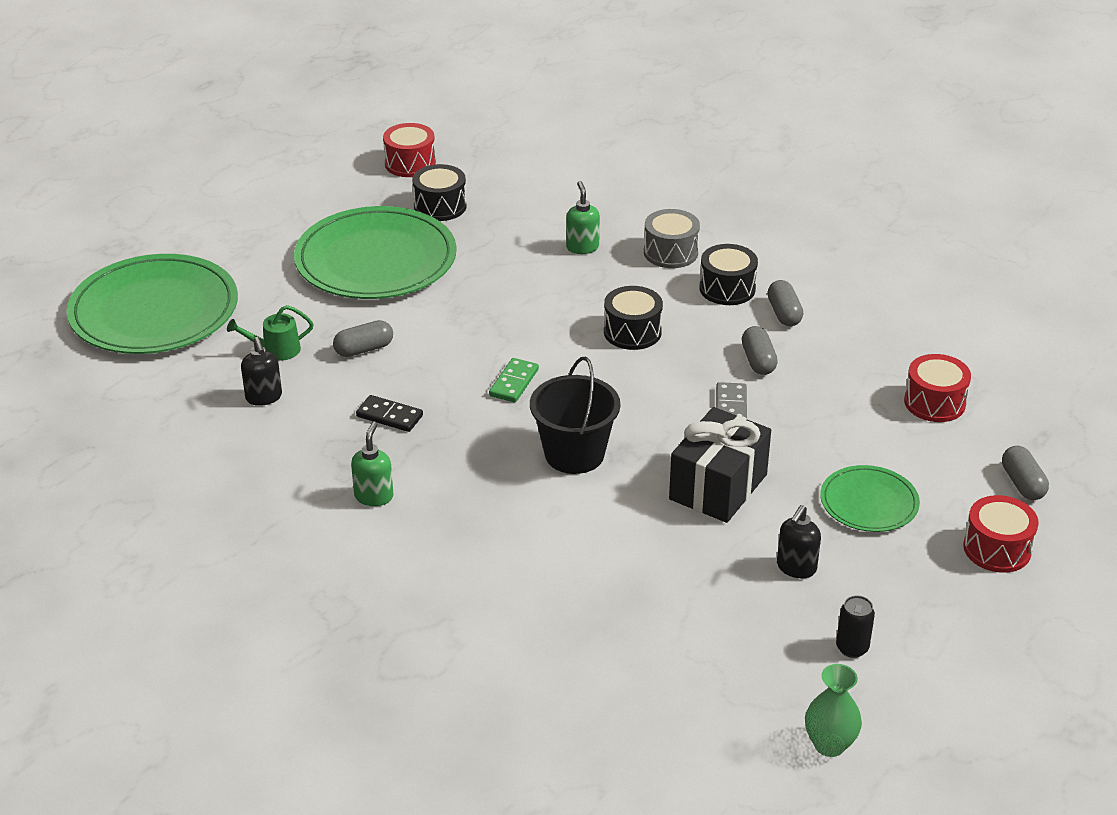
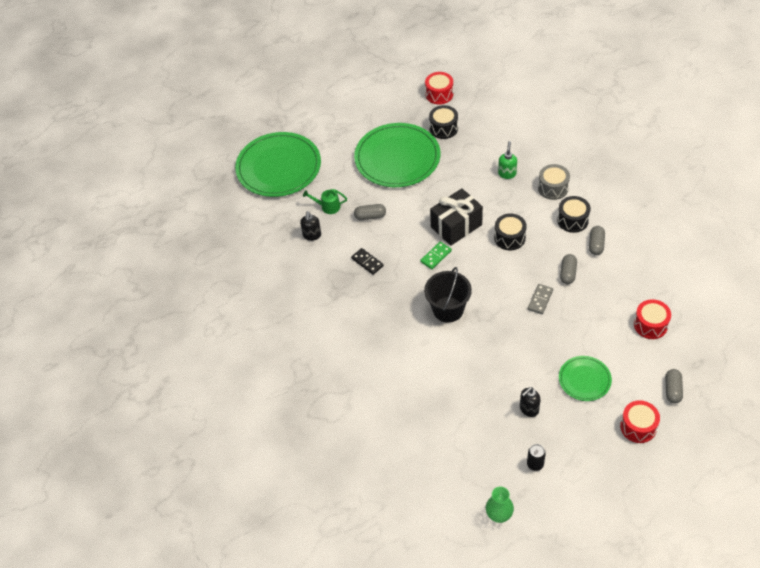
camera: 25 degrees right, 15 degrees up
green soap dispenser [351,421,393,506] -> none
black gift [669,407,771,523] -> black gift moved to [430,188,483,246]

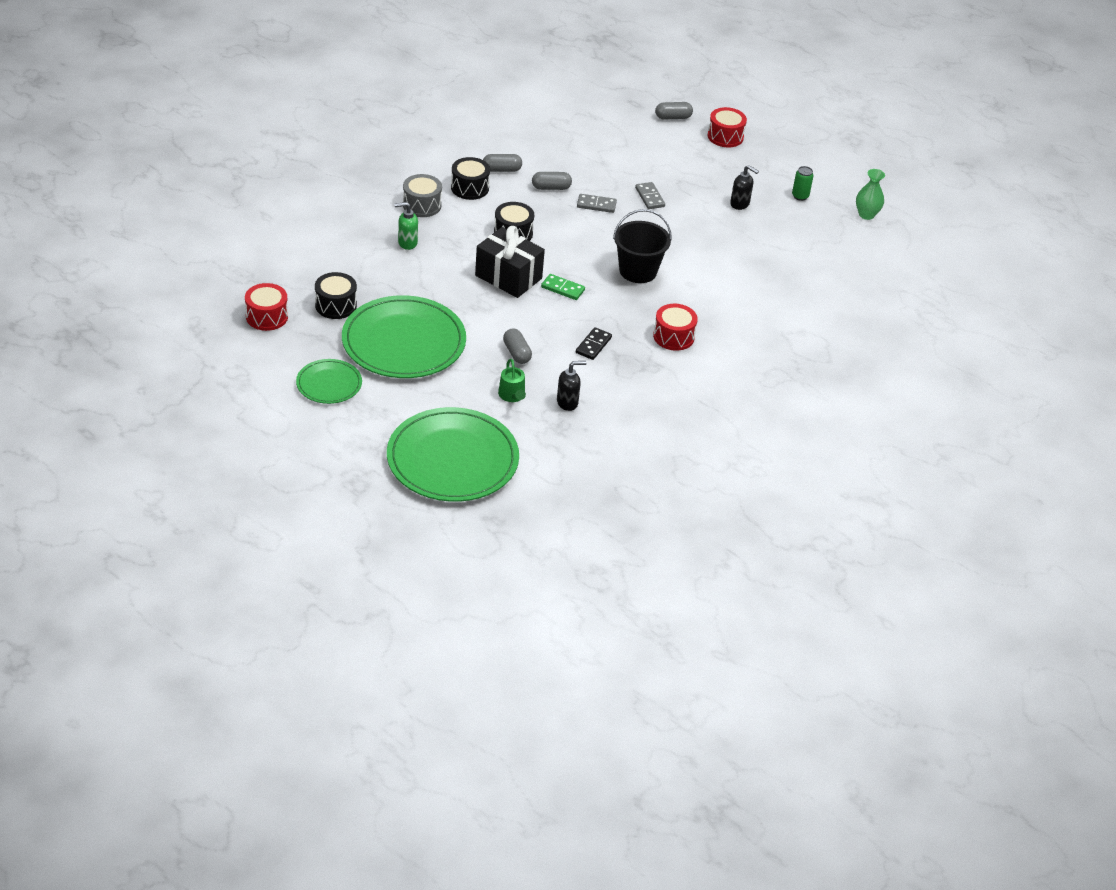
camera: 115 degrees left, 10 degrees down
black can [527,444,546,471] -> green can [792,166,814,201]
green plate [559,356,612,401] -> green plate moved to [296,359,362,404]
red drum [634,299,671,339] -> red drum moved to [653,304,698,351]
none -> grey domino [635,182,665,209]

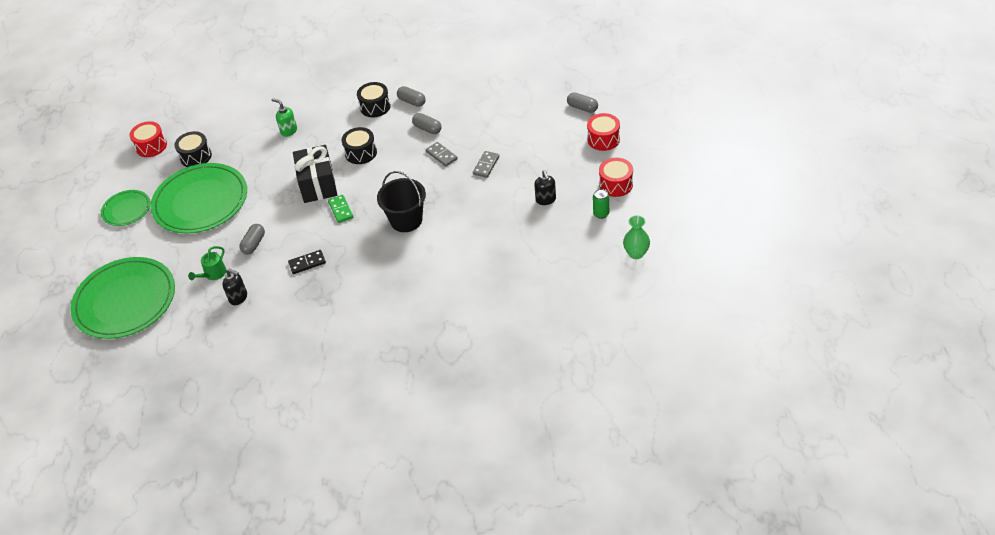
camera: 50 degrees right, 5 degrees up
grey drum [403,174,442,217] -> none
red drum [653,304,698,351] -> red drum moved to [599,158,633,197]

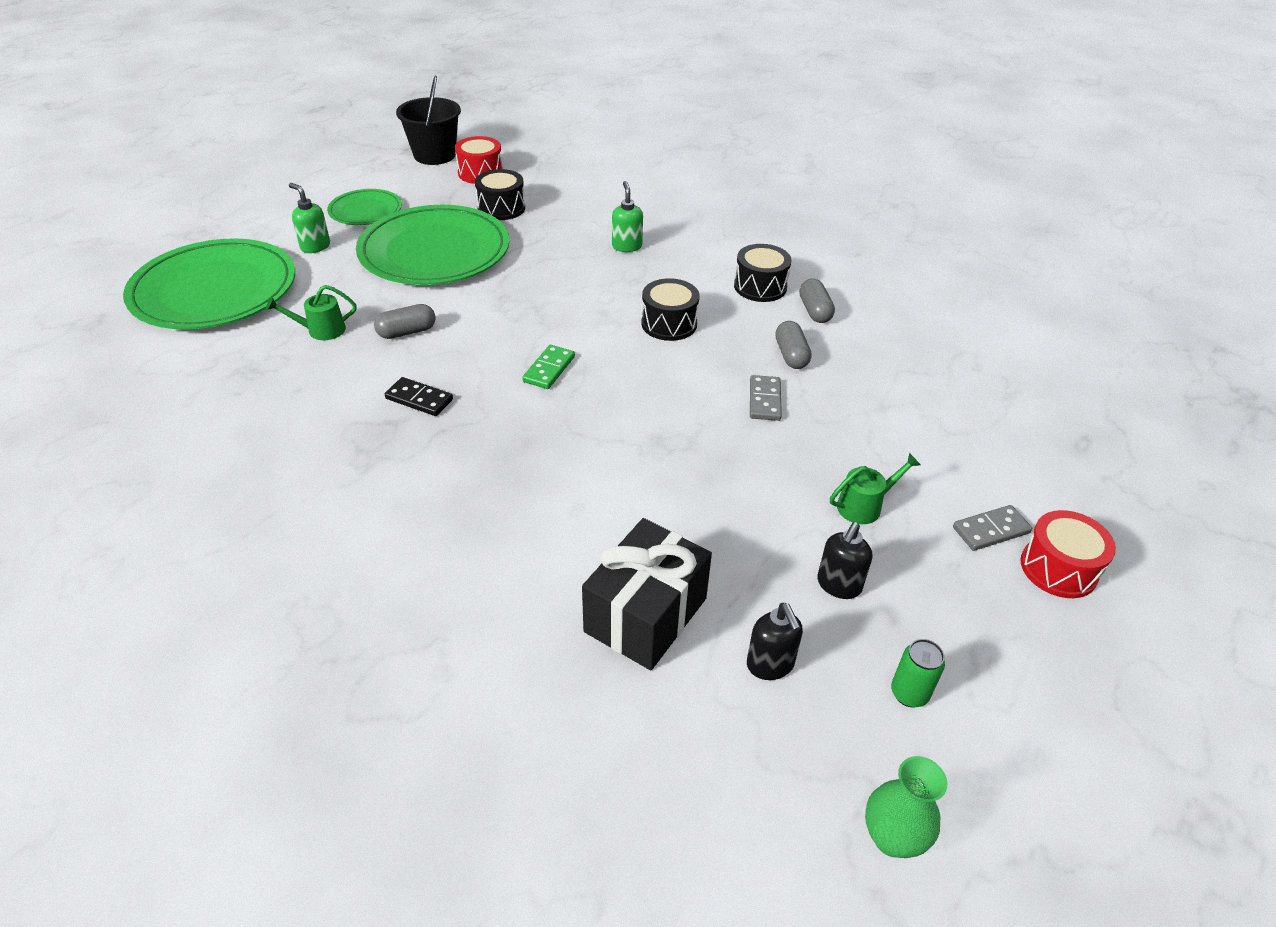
camera: 40 degrees right, 5 degrees down
black soap dispenser [223,268,247,305] -> black soap dispenser moved to [747,603,803,680]
black gift [293,145,337,203] -> black gift moved to [582,518,712,670]
black bucket [377,171,426,232] -> black bucket moved to [396,76,461,165]
grey domino [473,151,499,178] -> grey domino moved to [953,505,1032,551]
grey capsule [567,92,598,113] -> none
red drum [599,158,633,197] -> none
none -> green soap dispenser [289,183,330,253]
none -> green watering can [830,453,921,524]

